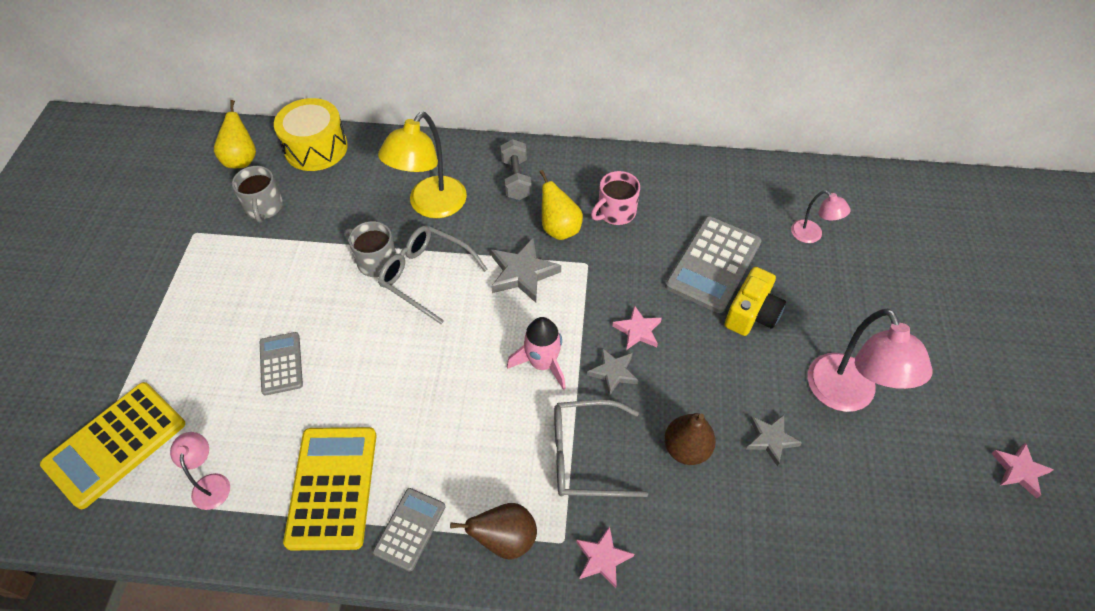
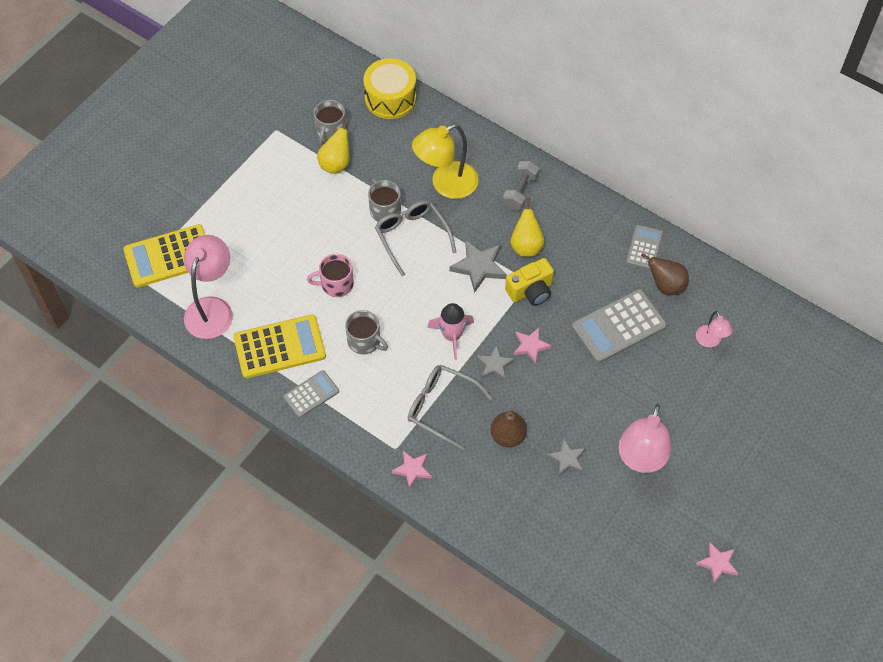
camera: 30 degrees right, 5 degrees up
pink lamp [170,432,230,510] -> pink lamp [184,235,233,339], size x1.91
yellow pear [214,100,256,168] -> yellow pear moved to [317,119,350,174]
grey calculator [260,332,303,395] -> grey calculator moved to [626,225,663,270]
yellow calculator [283,427,376,550] -> yellow calculator turned 45 degrees clockwise [234,314,326,378]
brown pear [450,503,537,560] -> brown pear moved to [641,253,689,295]
pink mug [591,171,640,225] -> pink mug moved to [307,254,354,297]
yellow camera [725,267,786,336] -> yellow camera moved to [505,258,554,306]
none -> grey mug [345,310,388,354]

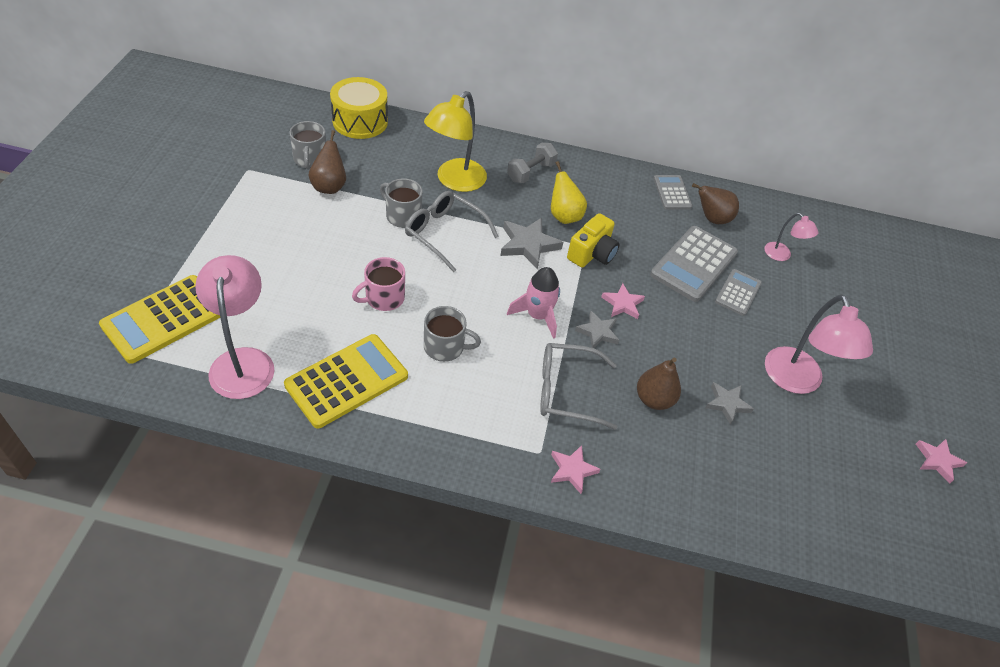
camera: 30 degrees left, 10 degrees down
grey calculator [283,370,339,418] -> grey calculator moved to [715,269,762,316]
yellow pear [317,119,350,174] -> brown pear [309,130,346,194]
grey dumbbell [503,161,539,210] -> grey dumbbell turned 45 degrees clockwise [507,143,558,183]

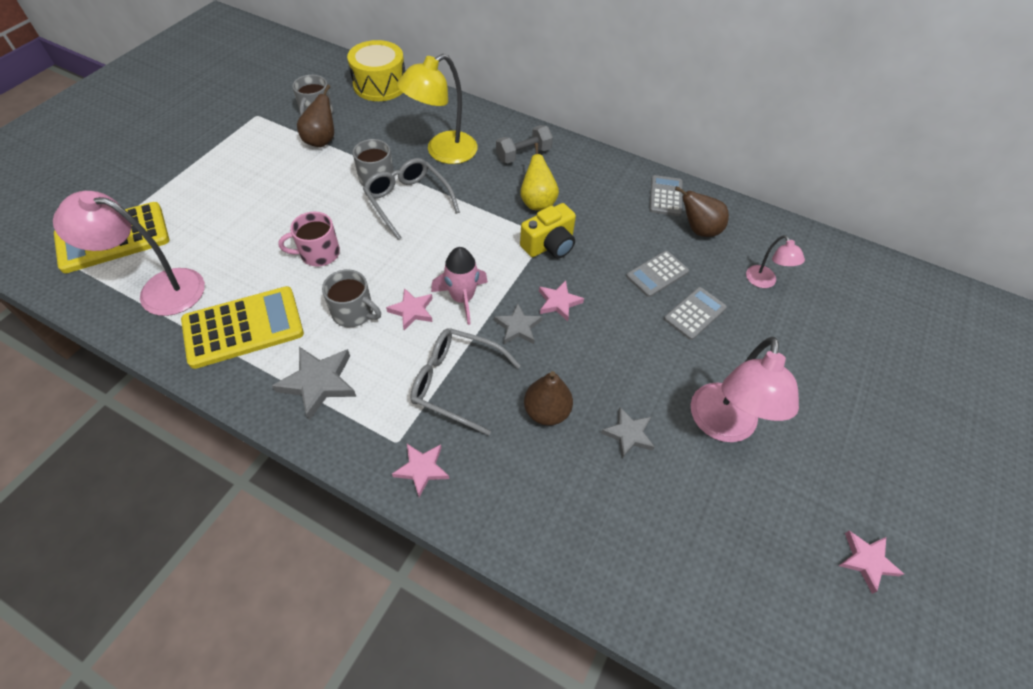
camera: 20 degrees right, 5 degrees up
pink lamp [195,255,275,399] -> pink lamp turned 90 degrees counterclockwise [53,191,205,316]
grey star [500,217,563,270] -> grey star moved to [272,347,356,421]
grey calculator [650,226,738,302] -> grey calculator [626,251,689,297], size x0.57
none -> pink star [386,288,433,330]

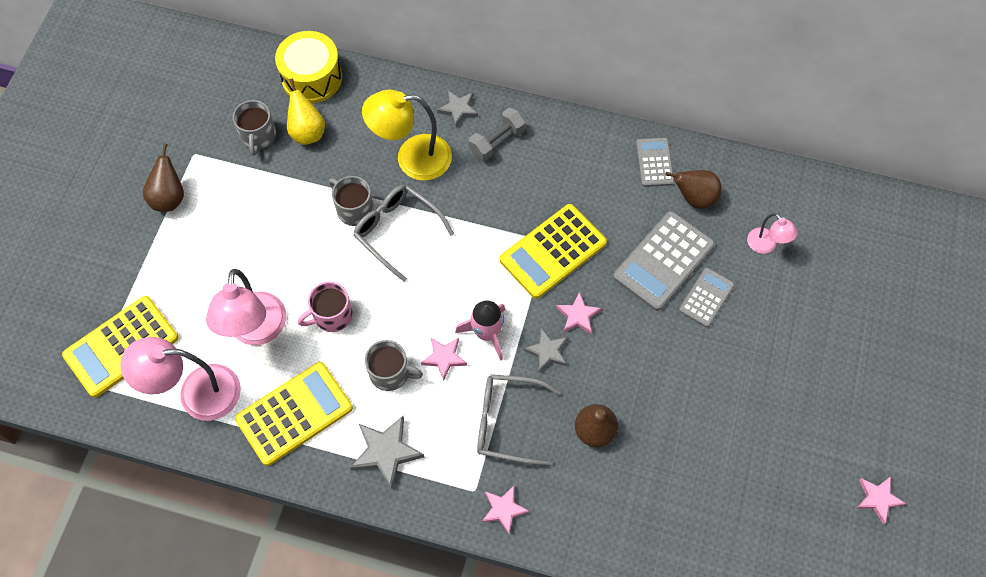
camera: 10 degrees left, 10 degrees up
brown pear [297,84,334,147] -> brown pear moved to [143,143,184,212]
yellow lamp [397,54,478,164] -> yellow lamp turned 45 degrees clockwise [362,90,452,181]
yellow pear [520,143,559,210] -> yellow pear moved to [287,79,325,145]
yellow camera [520,203,576,258] -> yellow calculator [500,204,607,299]
grey star [601,407,655,458] -> grey star moved to [437,91,478,127]
grey calculator [626,251,689,297] -> grey calculator [613,211,715,311], size x1.74
pink lamp [691,337,799,442] -> pink lamp moved to [206,269,286,345]

